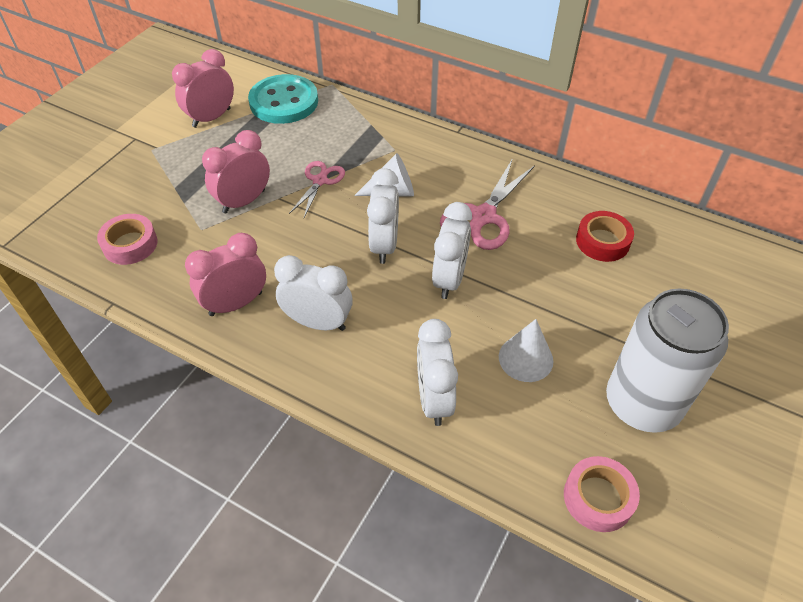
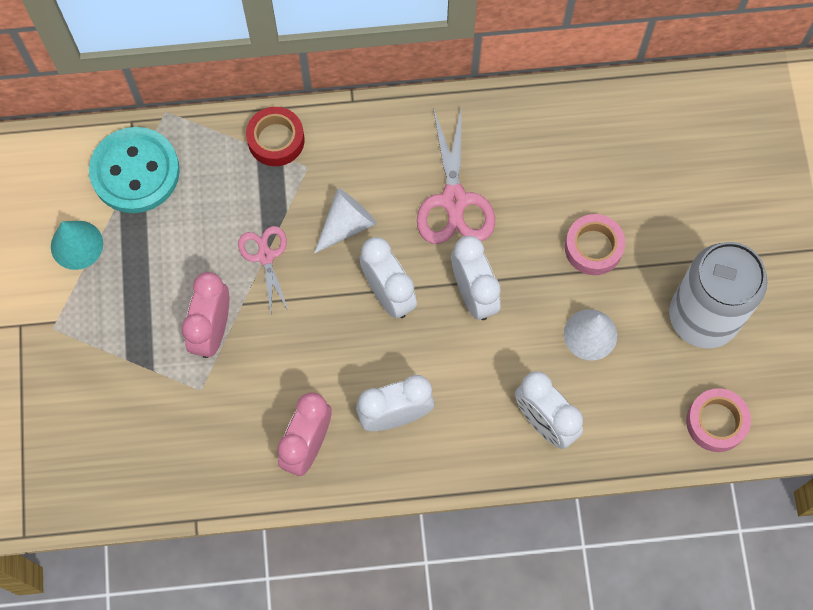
camera: 35 degrees left, 20 degrees up
pink tape [97,214,157,265] -> pink tape moved to [565,214,625,275]
pink clock [172,49,234,128] -> turquoise cone [51,221,103,270]
red tape [576,211,634,262] -> red tape moved to [246,107,304,166]

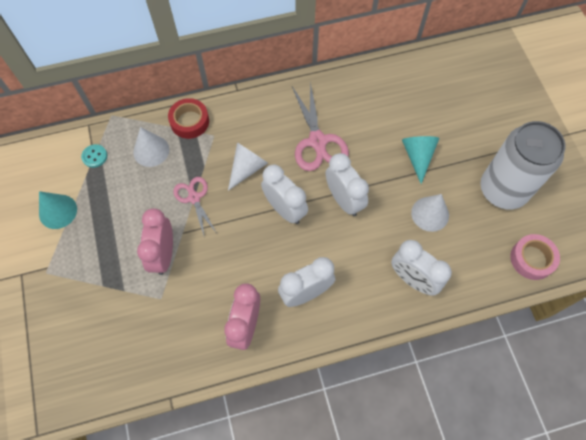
camera: 10 degrees left, 5 degrees down
turquoise button [89,127,180,213] -> turquoise button [81,144,107,168], size x0.40
pink tape [565,214,625,275] -> turquoise cone [402,136,439,184]
none -> white cone [133,127,169,167]

